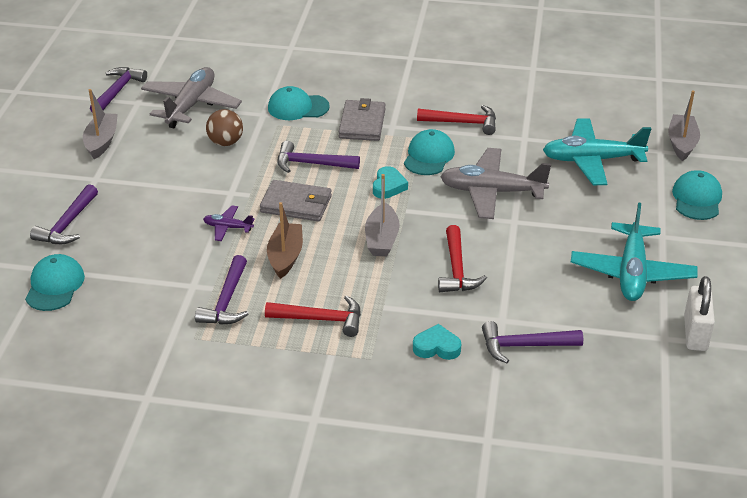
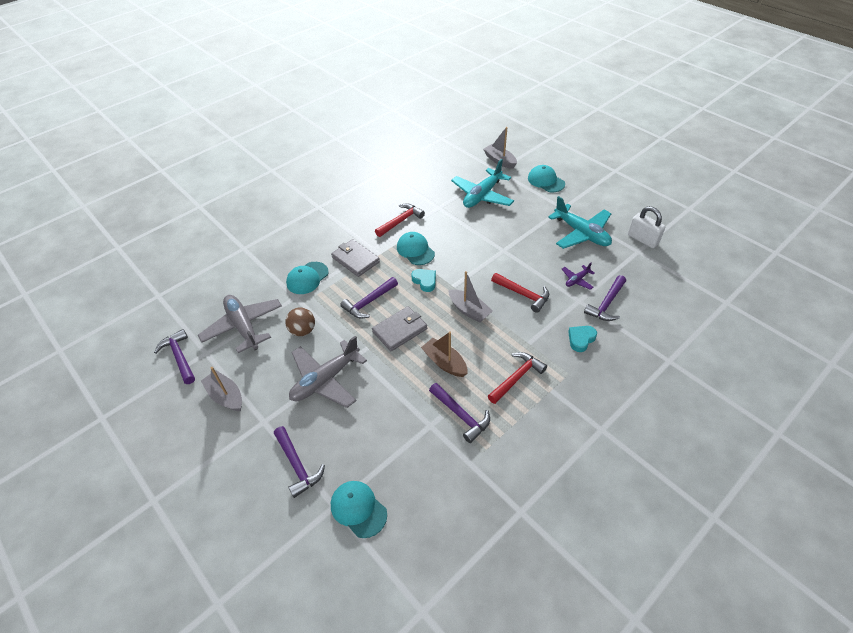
camera: 50 degrees left, 10 degrees up
purple plane [203,205,255,241] -> purple plane moved to [562,263,595,290]
grey plane [440,148,551,219] -> grey plane moved to [289,336,367,408]

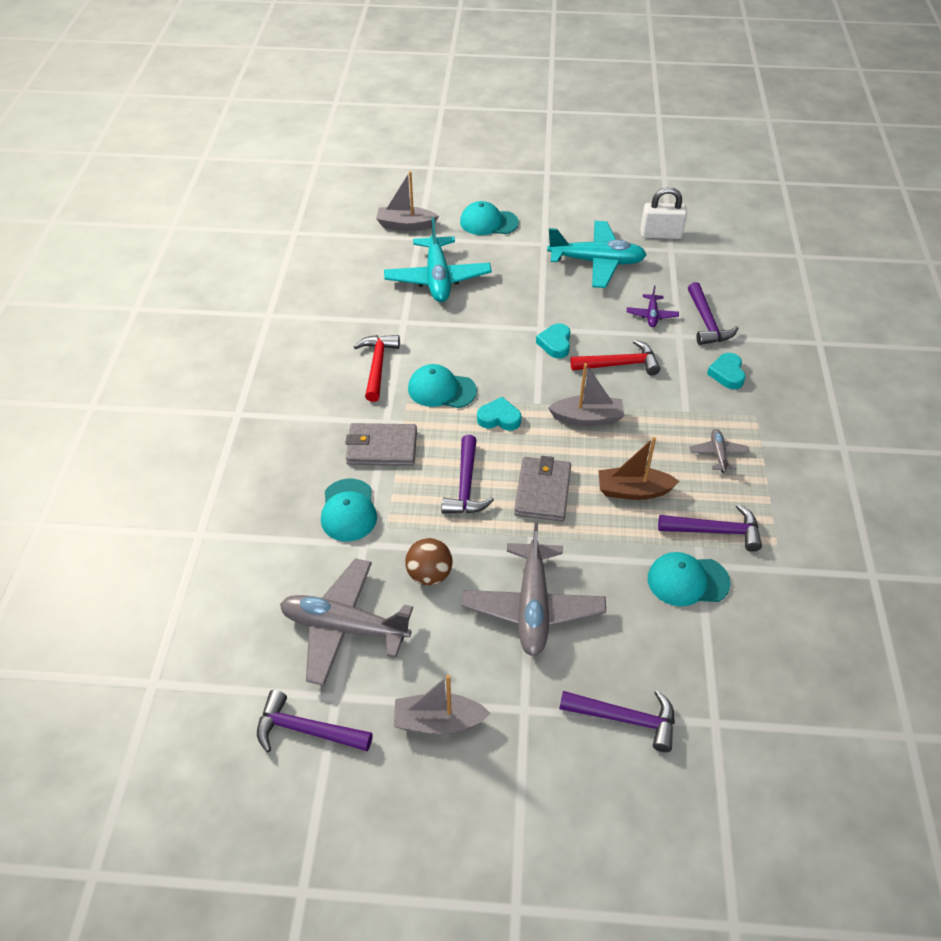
camera: 45 degrees left, 0 degrees up
turquoise cap [331,481,387,538] -> turquoise cap moved to [648,552,731,606]
red hammer [488,352,547,404] -> grey plane [690,429,750,473]
none -> turquoise heart [536,323,571,358]

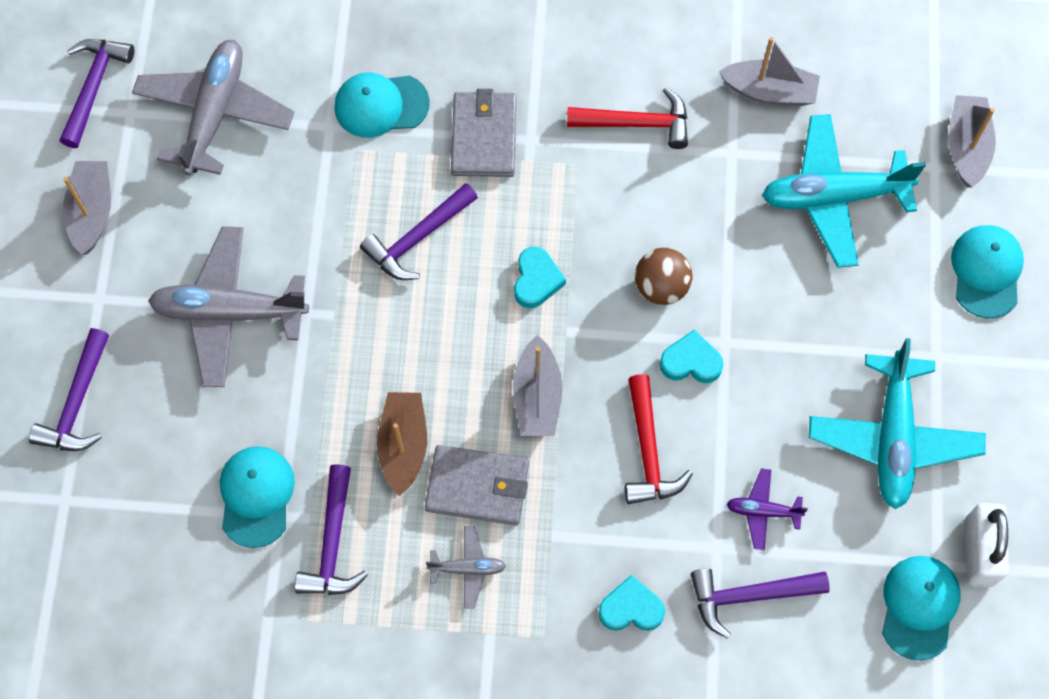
camera: 90 degrees right, 20 degrees up
brown ball [405,538,453,586] -> brown ball moved to [635,248,693,305]
turquoise cap [408,364,477,408] -> turquoise cap moved to [882,556,961,661]
purple hammer [441,435,494,513] -> purple hammer turned 45 degrees counterclockwise [360,183,478,280]
grey wallet [514,456,571,521] -> grey wallet moved to [425,445,529,526]
none -> grey boat [719,37,820,106]

